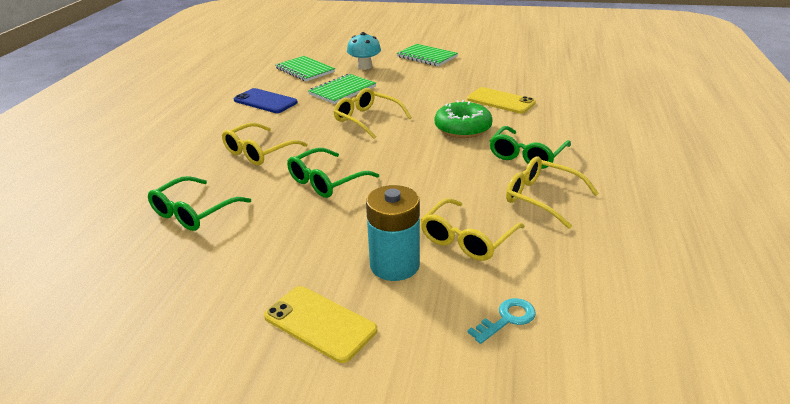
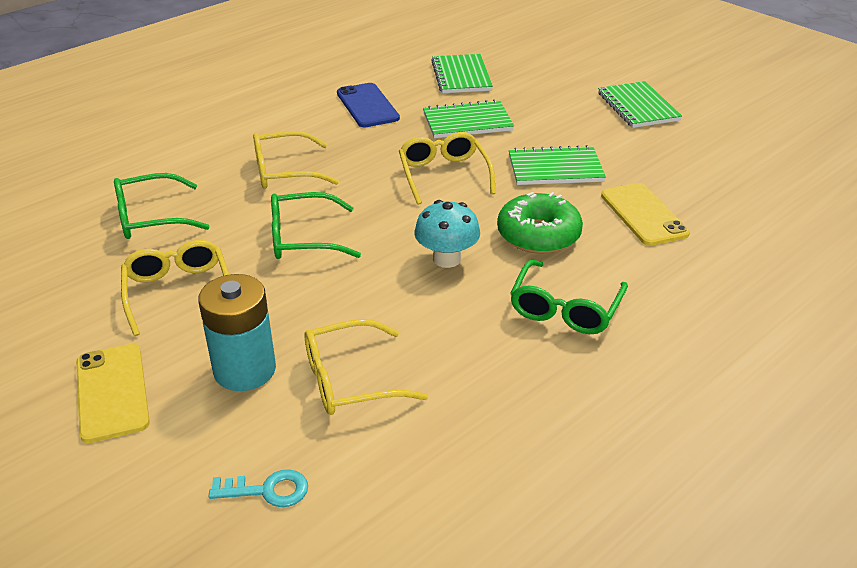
camera: 35 degrees right, 5 degrees up
turquoise mushroom [347,32,381,70] -> turquoise mushroom moved to [415,200,480,268]
green glasses [490,126,571,169] -> green glasses turned 45 degrees counterclockwise [510,260,628,334]
yellow glasses [506,157,599,229] -> yellow glasses moved to [121,240,229,336]
none -> green notebook [509,145,606,185]

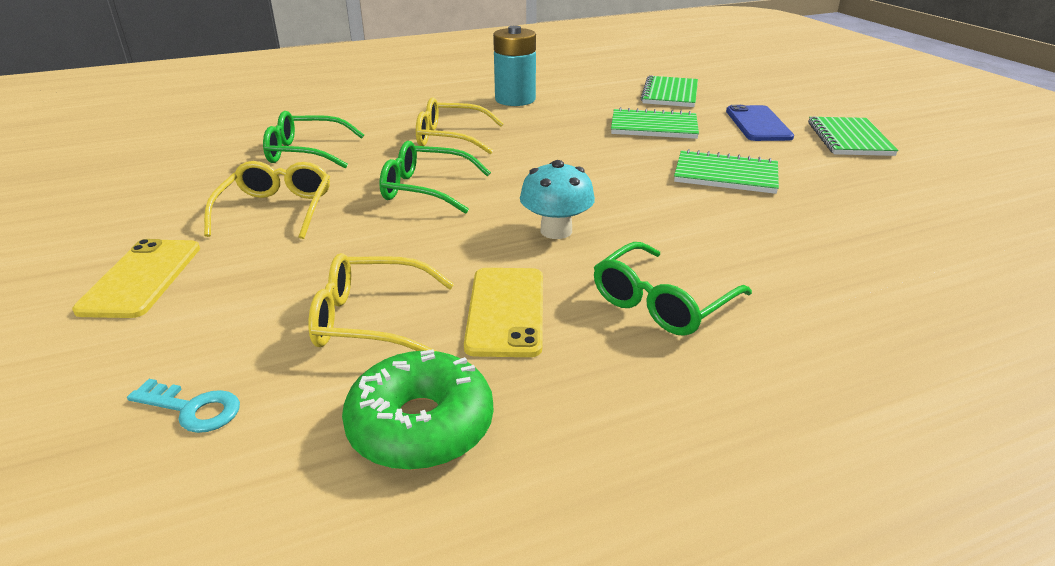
camera: 20 degrees right, 5 degrees down
turquoise battery [198,274,276,391] -> turquoise battery moved to [493,26,536,106]
blue phone [337,83,400,128] -> blue phone moved to [726,105,794,141]
yellow glasses [399,132,495,205] -> none
green donut [497,192,583,254] -> green donut moved to [342,349,493,470]
yellow phone [601,183,690,246] -> yellow phone moved to [464,268,543,357]

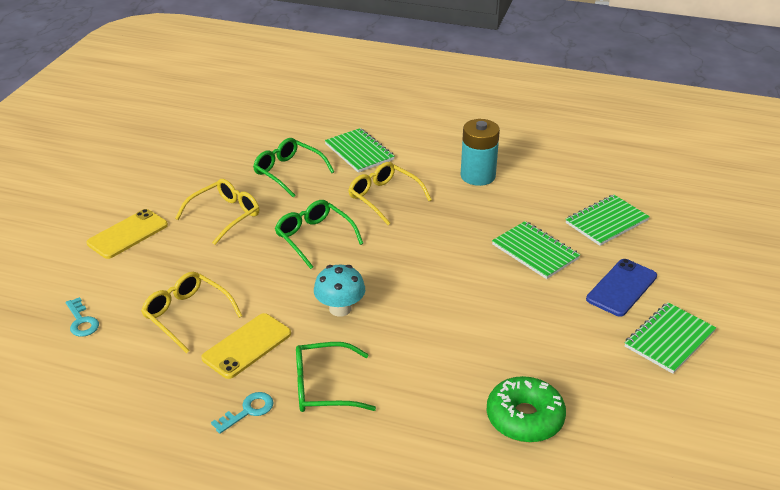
camera: 40 degrees right, 5 degrees up
green donut [342,349,493,470] -> green donut moved to [487,376,566,442]
green notebook [674,149,779,194] -> green notebook moved to [325,128,395,173]
none -> turquoise key [211,392,274,434]

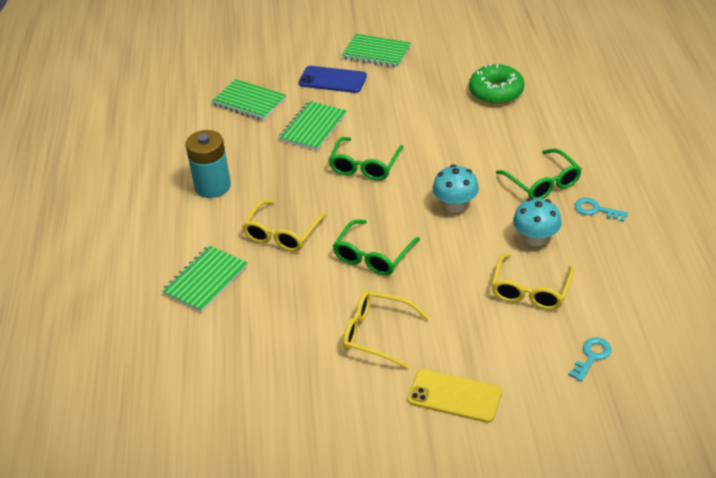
camera: 110 degrees left, 5 degrees up
yellow phone [201,313,291,379] -> turquoise mushroom [513,198,562,246]
green glasses [253,138,334,197] -> green glasses moved to [329,137,403,180]

